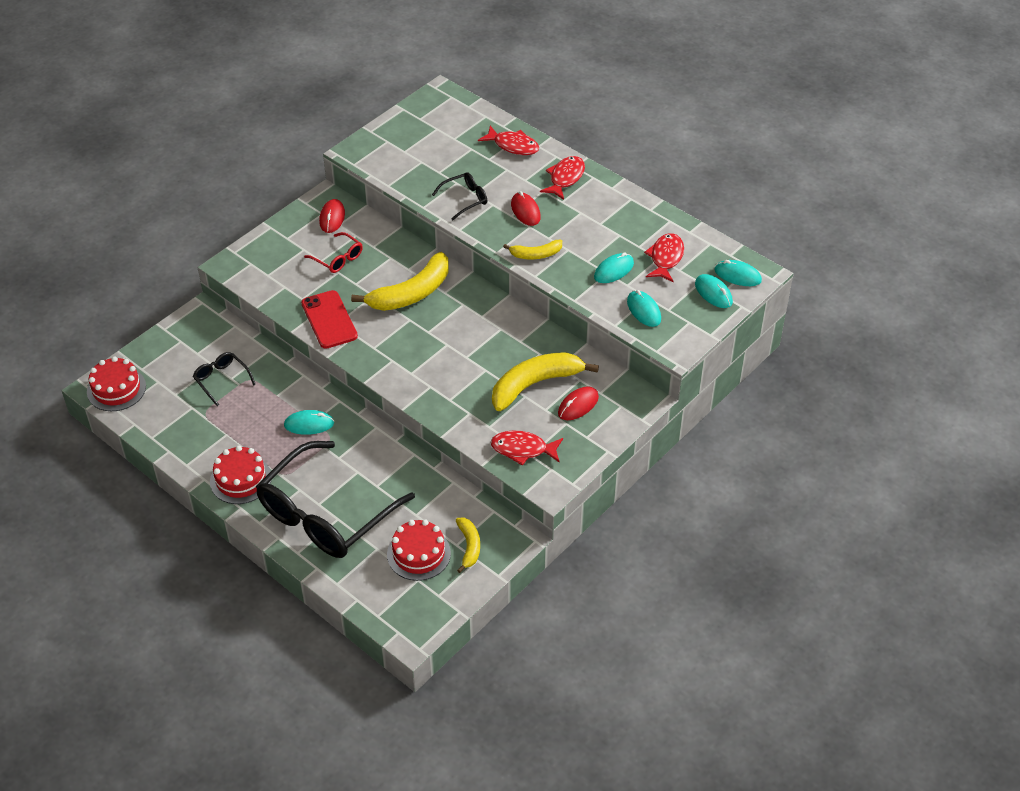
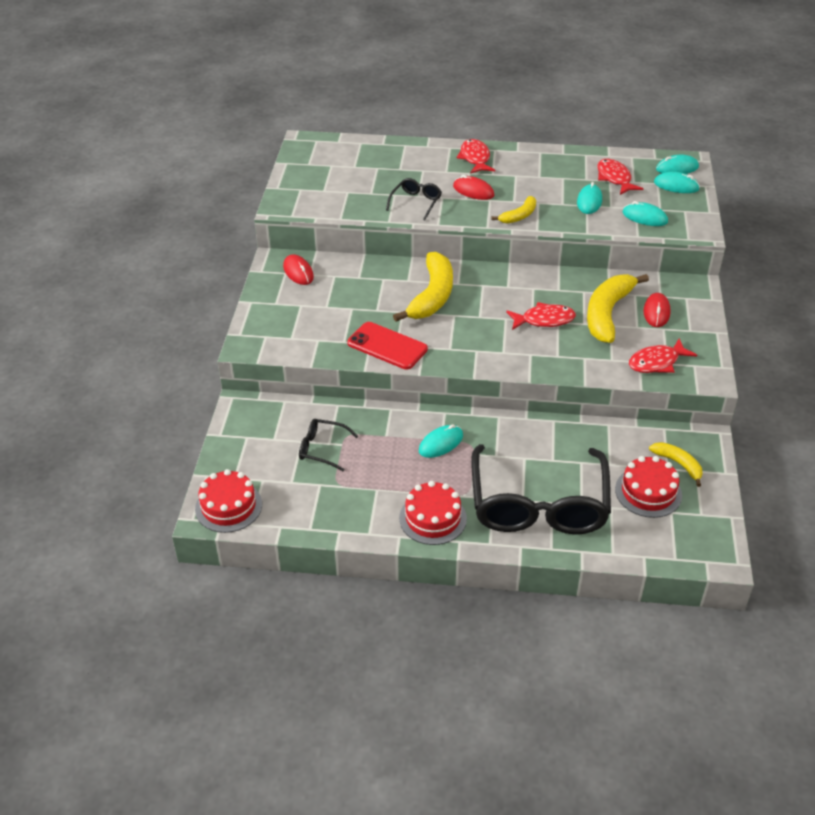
camera: 35 degrees left, 5 degrees down
red glasses [304,232,363,273] -> none
red fish [478,126,539,155] -> red fish moved to [506,302,576,330]

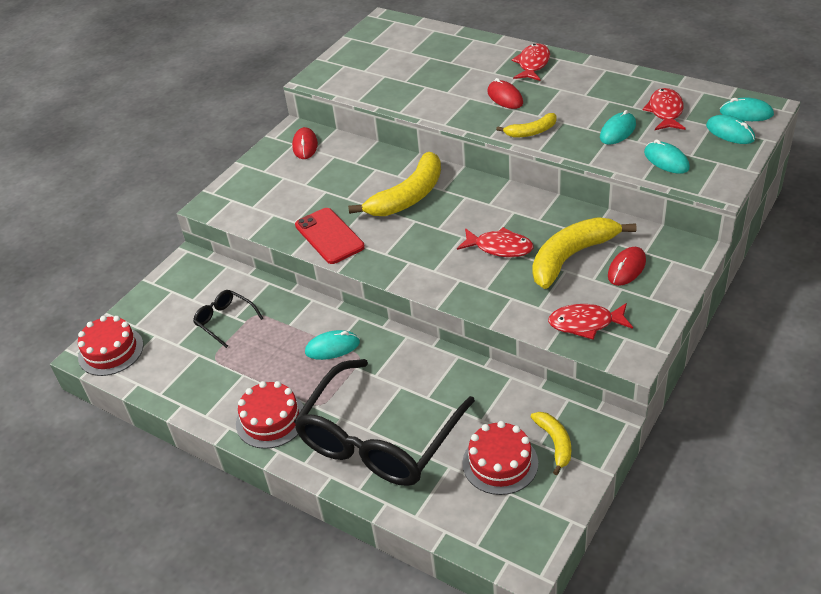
camera: 30 degrees right, 0 degrees up
black glasses [386,178,442,220] -> none

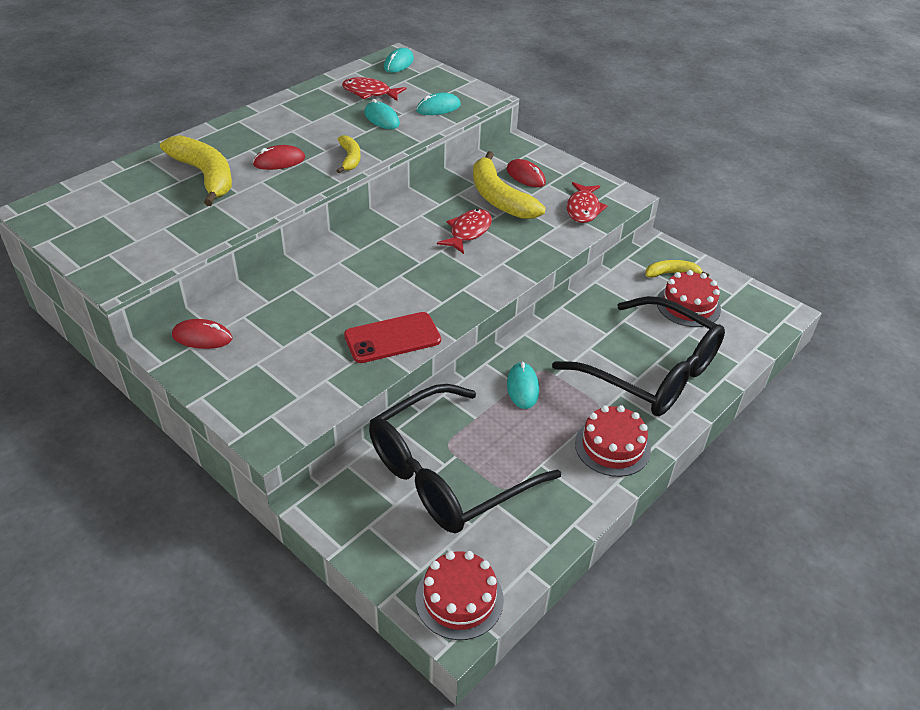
camera: 85 degrees left, 0 degrees up
black glasses [193,290,263,348] -> black glasses [369,384,561,533], size x2.36
yellow banana [348,152,441,216] -> yellow banana moved to [160,135,232,206]
red fish [512,43,550,81] -> none
turquoise mouse [706,115,755,144] -> none

